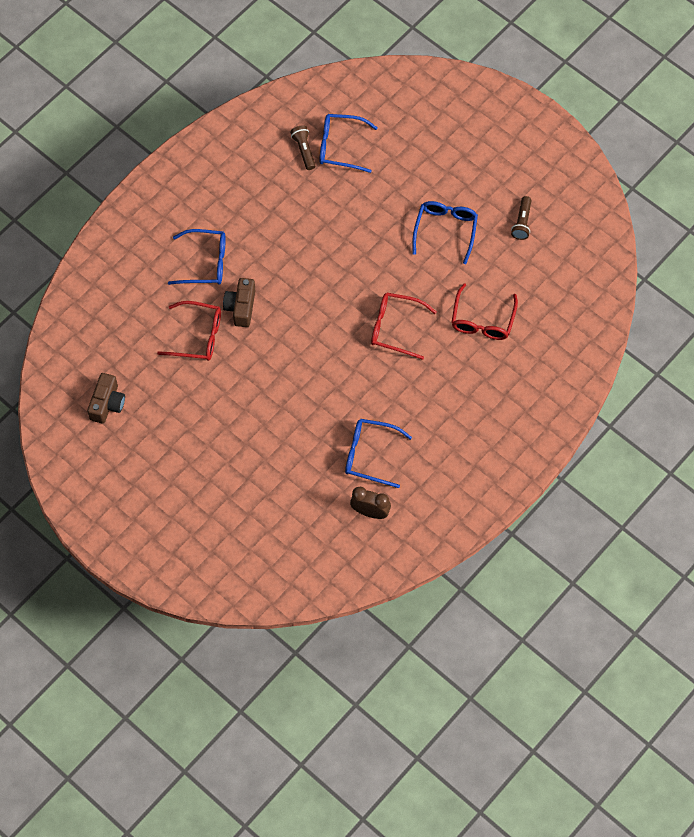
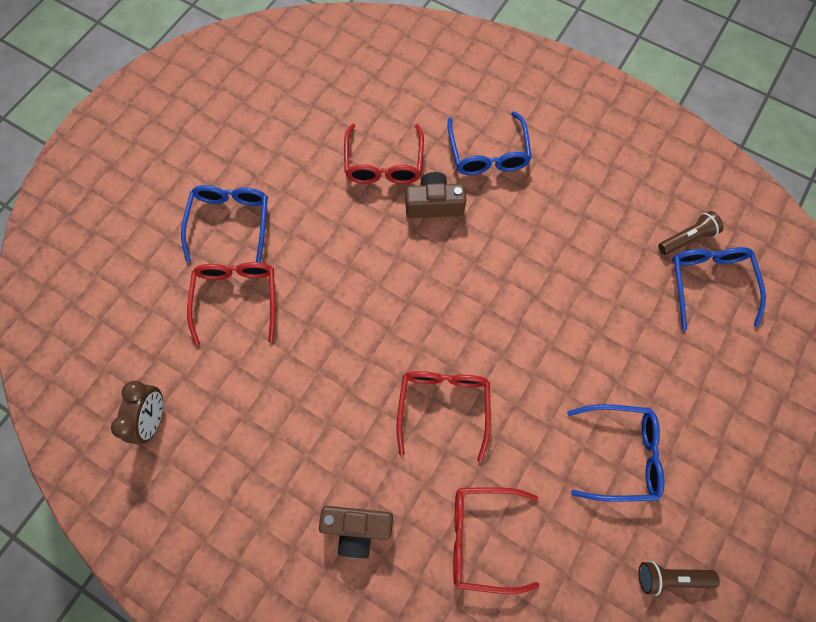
camera: 80 degrees right, 5 degrees up
brown camera [87,373,125,424] -> brown camera moved to [319,506,393,559]
blue glasses [345,419,412,488] -> blue glasses moved to [181,185,268,263]
none -> red glasses [187,262,275,346]

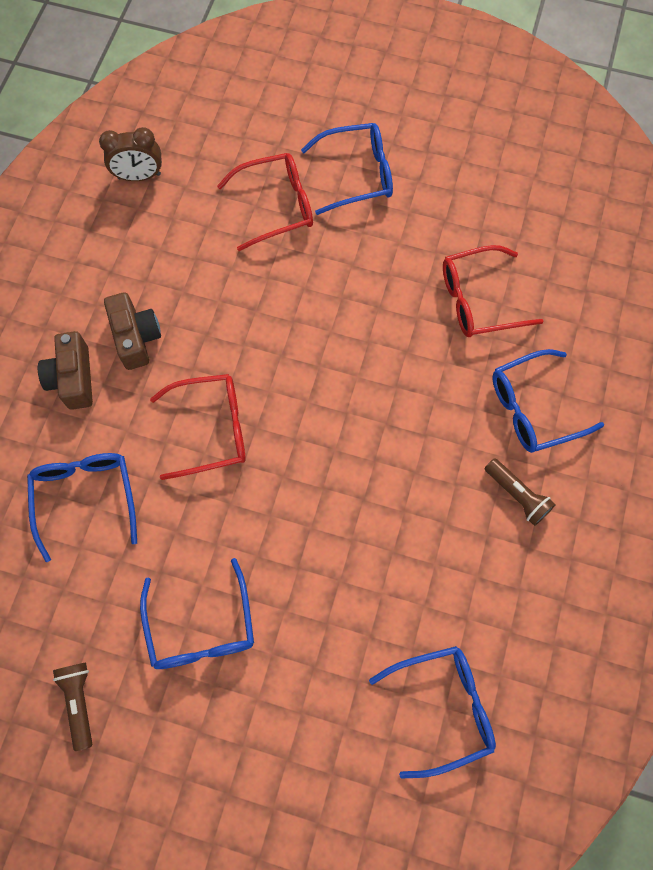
camera: 75 degrees right, 0 degrees up
brown camera [405,172,466,218] -> brown camera moved to [104,292,161,370]
red glasses [453,487,540,594] -> blue glasses [27,453,137,562]
brown flashlight [658,211,724,255] -> brown flashlight moved to [485,458,556,526]

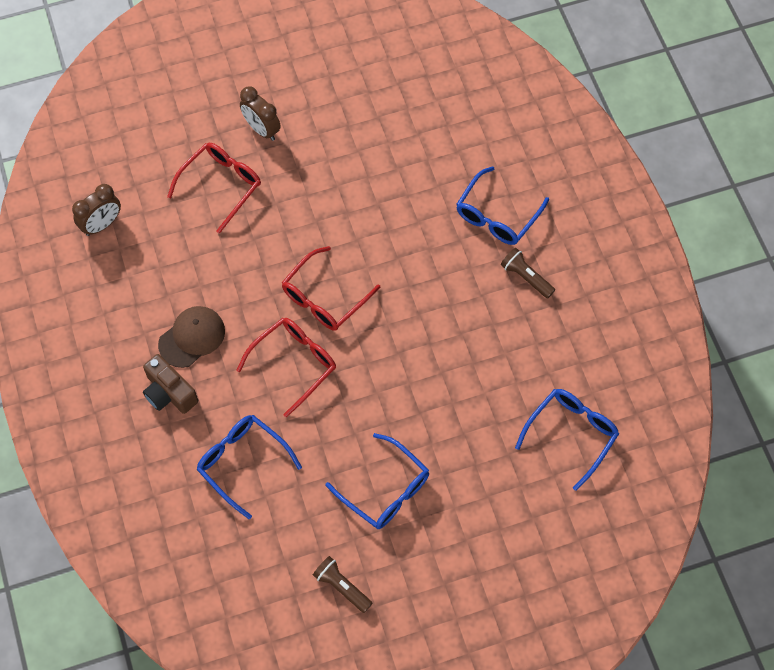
camera: 35 degrees left, 5 degrees down
brown camera [104,292,161,370] -> brown cap [158,306,225,368]
blue glasses [301,123,393,215] -> brown clock [240,86,281,141]
red glasses [443,245,544,337] -> red glasses moved to [282,246,380,331]
brown flashlight [485,458,556,526] -> brown flashlight turned 150 degrees counterclockwise [501,248,555,298]

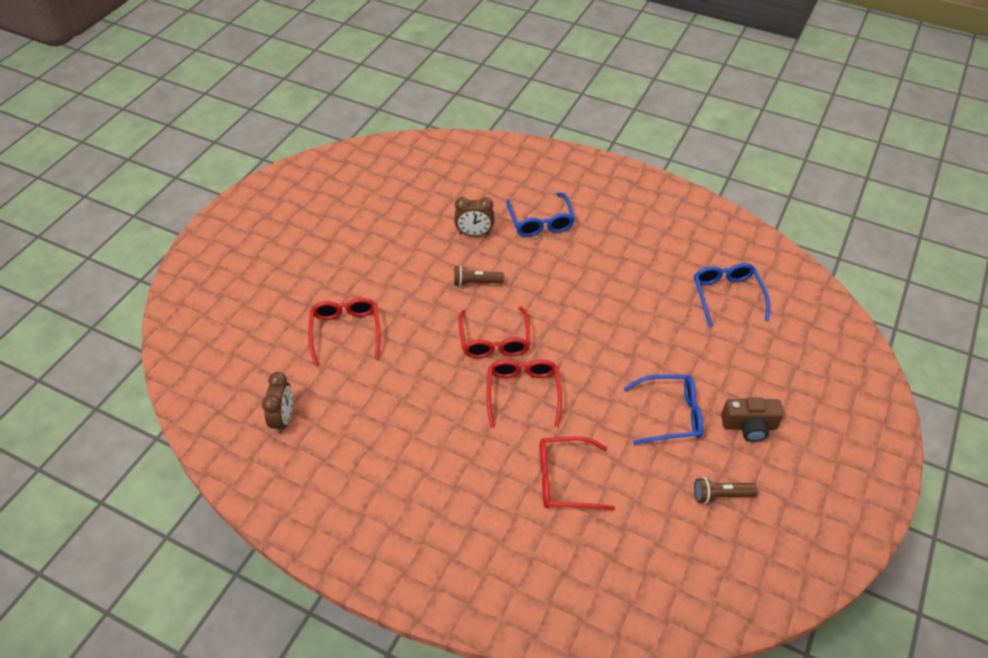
camera: 45 degrees left, 15 degrees down
brown camera [143,354,198,414] -> brown camera moved to [721,397,784,442]
brown cap [158,306,225,368] -> none
blue glasses [197,415,302,519] -> red glasses [540,436,615,510]
brown clock [240,86,281,141] -> brown clock moved to [454,197,494,236]
brown flashlight [501,248,555,298] -> brown flashlight moved to [454,265,504,287]

